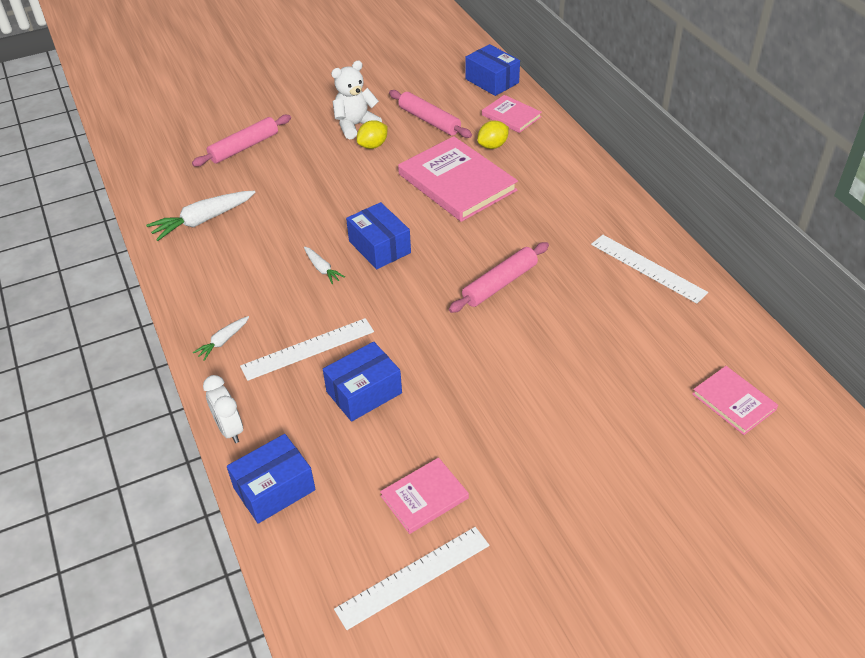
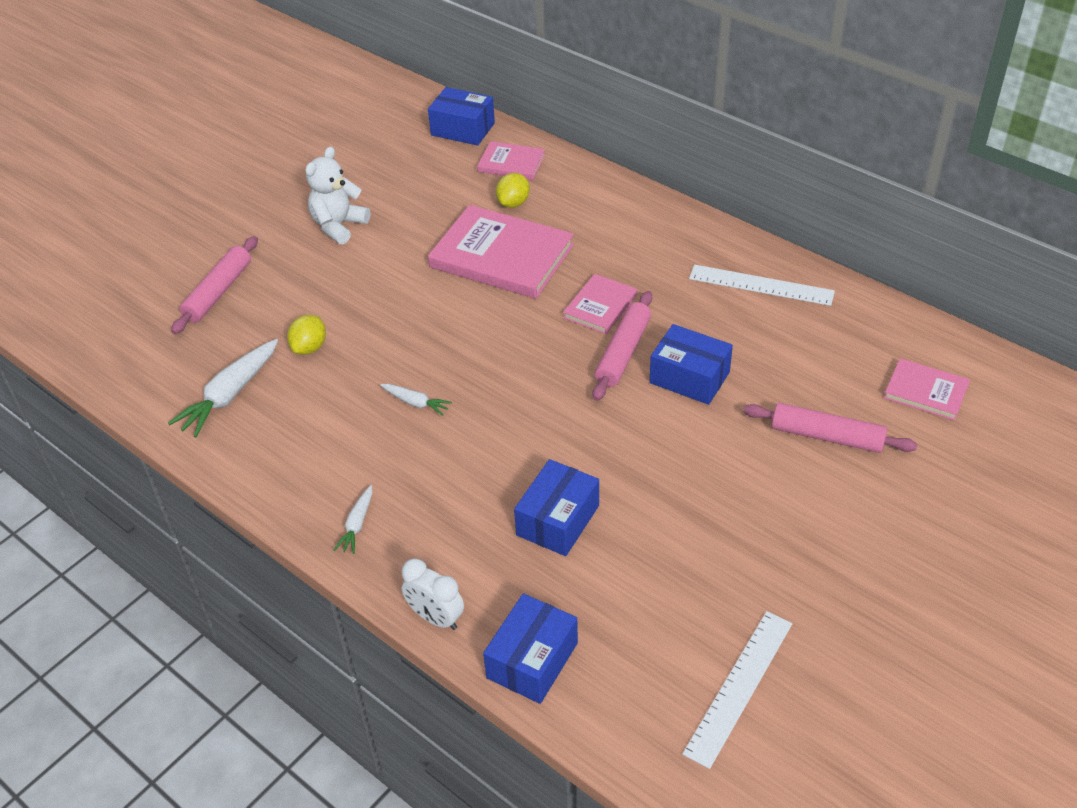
camera: 25 degrees left, 0 degrees up
white ruler [240,318,374,381] -> none
blue box [346,202,411,269] -> blue box moved to [650,324,733,405]
yellow lemon [357,120,387,149] -> yellow lemon moved to [287,315,326,355]
pink book [380,457,469,534] -> pink book moved to [563,274,637,334]
pink rolling pin [389,90,472,138] -> pink rolling pin moved to [743,403,917,453]

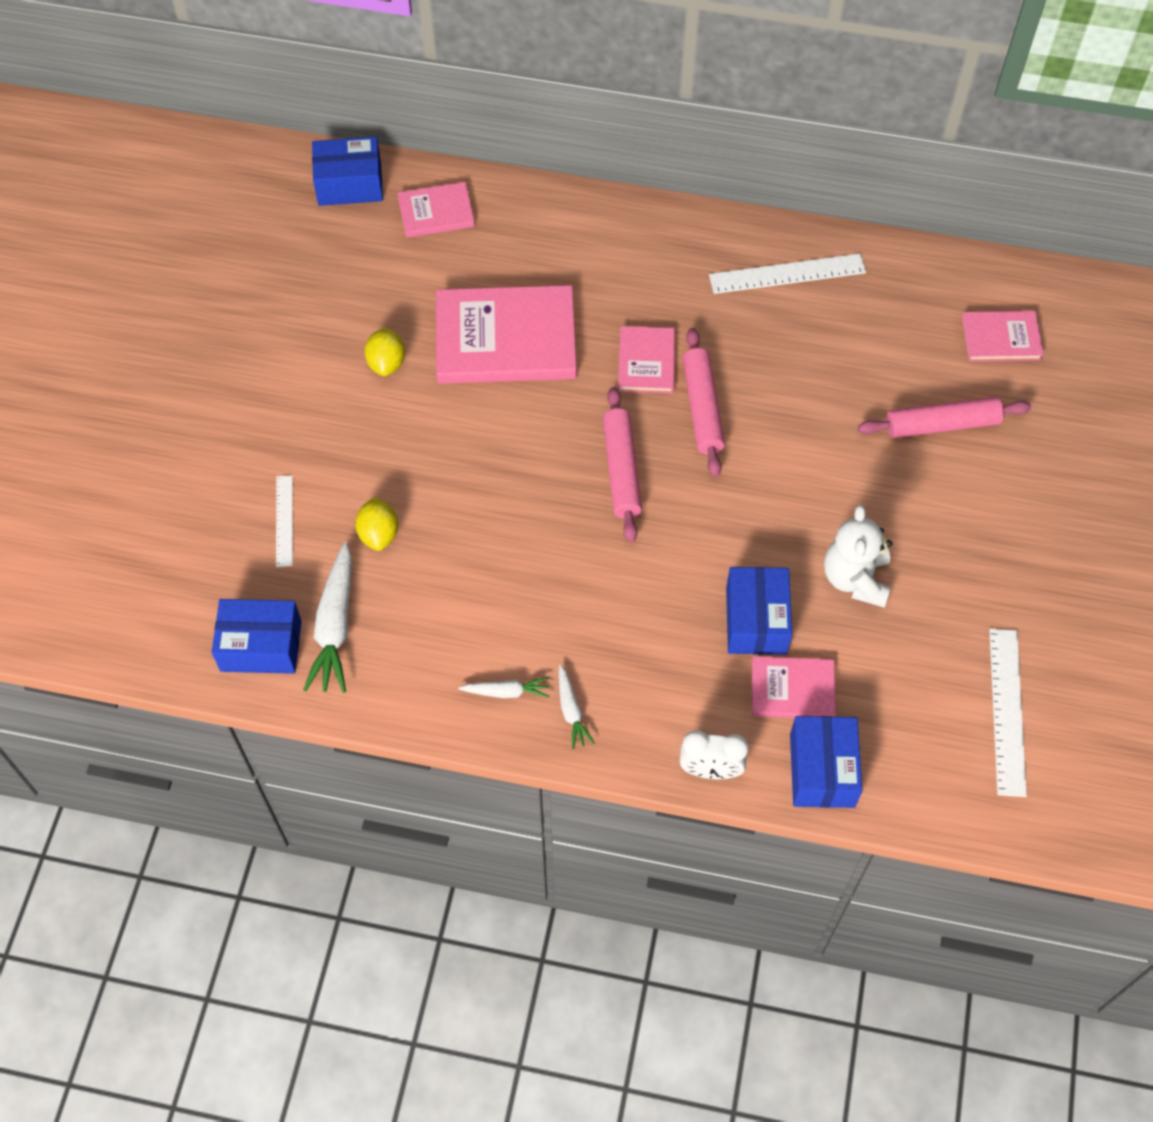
camera: 30 degrees left, 15 degrees up
pink rolling pin [171,236,258,334] -> pink rolling pin moved to [603,387,642,542]
white teddy bear [305,147,370,244] -> white teddy bear moved to [824,505,892,607]
white carrot [380,384,452,416] -> white carrot moved to [458,677,550,698]
yellow lemon [496,173,530,208] -> yellow lemon moved to [364,327,405,376]
blue box [650,324,733,405] -> blue box moved to [212,599,302,674]
none -> white ruler [276,475,293,567]
none -> pink book [752,656,836,718]

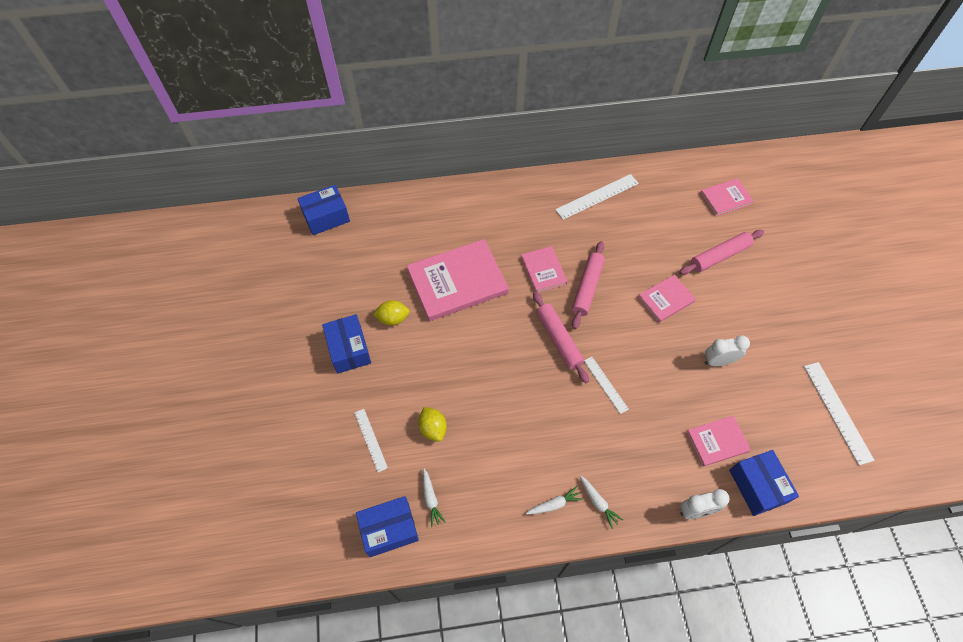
camera: 20 degrees left, 0 degrees up
white carrot [303,542,352,693] -> white carrot [423,468,446,527], size x0.54
yellow lemon [364,327,405,376] -> yellow lemon turned 75 degrees counterclockwise [373,300,410,326]
pink book [398,182,475,238] -> pink book moved to [638,275,696,323]
pink rolling pin [683,328,725,477] -> pink rolling pin turned 45 degrees clockwise [572,241,605,329]
blue box [726,567,792,655] -> blue box moved to [322,314,371,374]
white teddy bear [824,505,892,607] -> white clock [705,335,750,366]
none -> white ruler [584,357,629,414]

